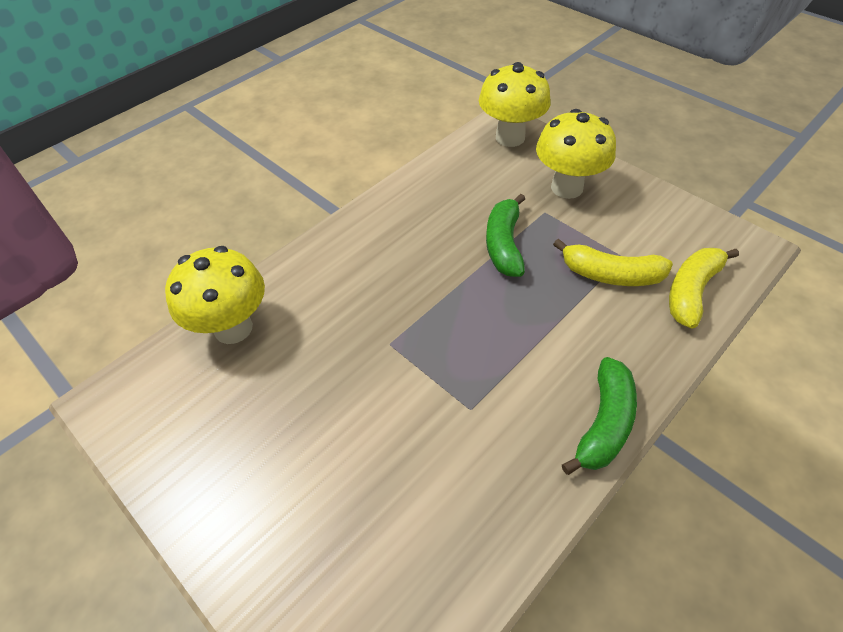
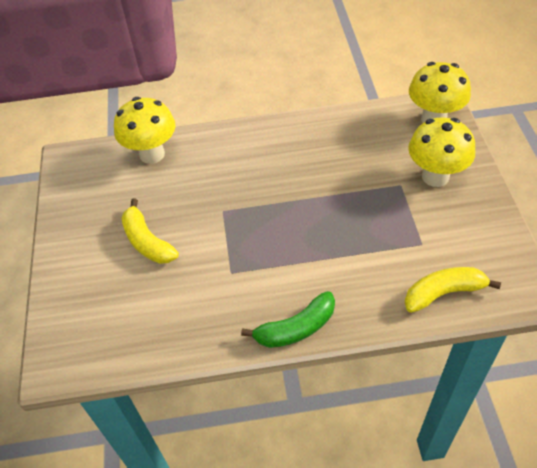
camera: 40 degrees right, 0 degrees up
green banana [486,194,525,277] -> none
yellow banana [553,238,673,286] -> yellow banana moved to [121,199,179,264]

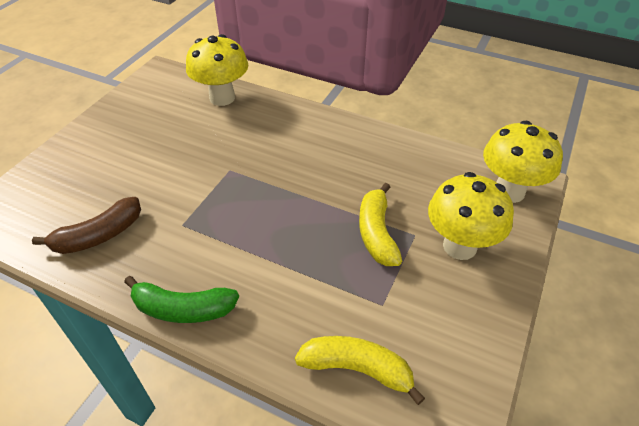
camera: 30 degrees right, 5 degrees down
yellow banana [121,199,179,264] -> yellow banana moved to [359,183,402,266]
none -> brown banana [32,197,141,254]

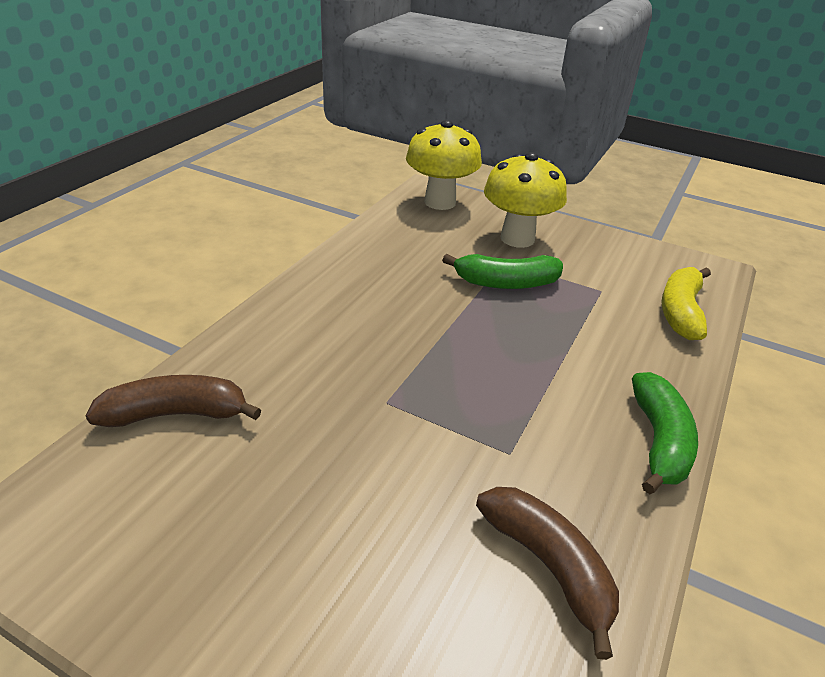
camera: 90 degrees left, 10 degrees down
yellow mushroom [186,34,248,106] -> brown banana [86,375,261,427]
yellow banana [359,183,402,266] -> green banana [442,254,563,289]

